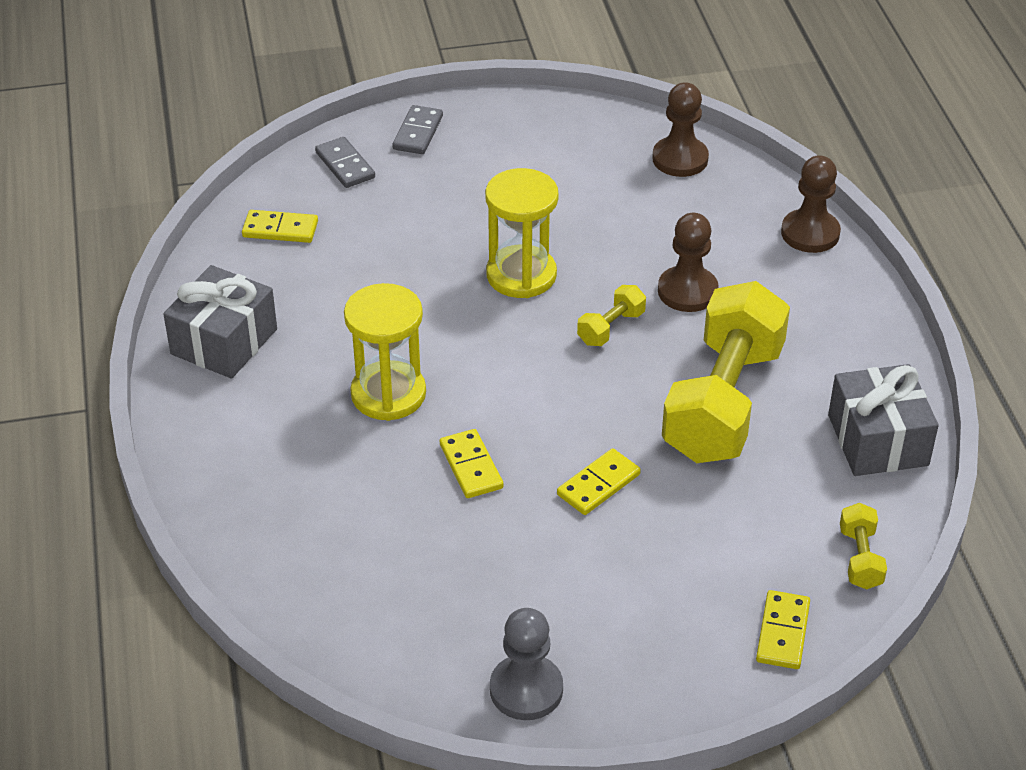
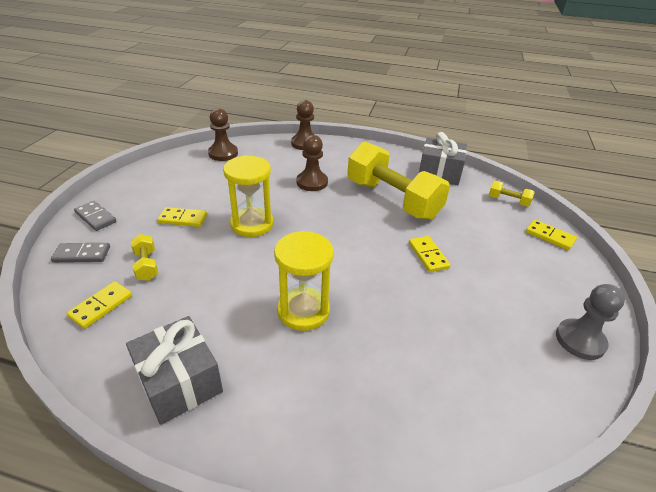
camera: 65 degrees left, 5 degrees down
yellow domino [440,429,503,498] -> yellow domino moved to [157,207,207,227]
yellow dumbbell [577,285,646,346] -> yellow dumbbell moved to [131,234,158,281]

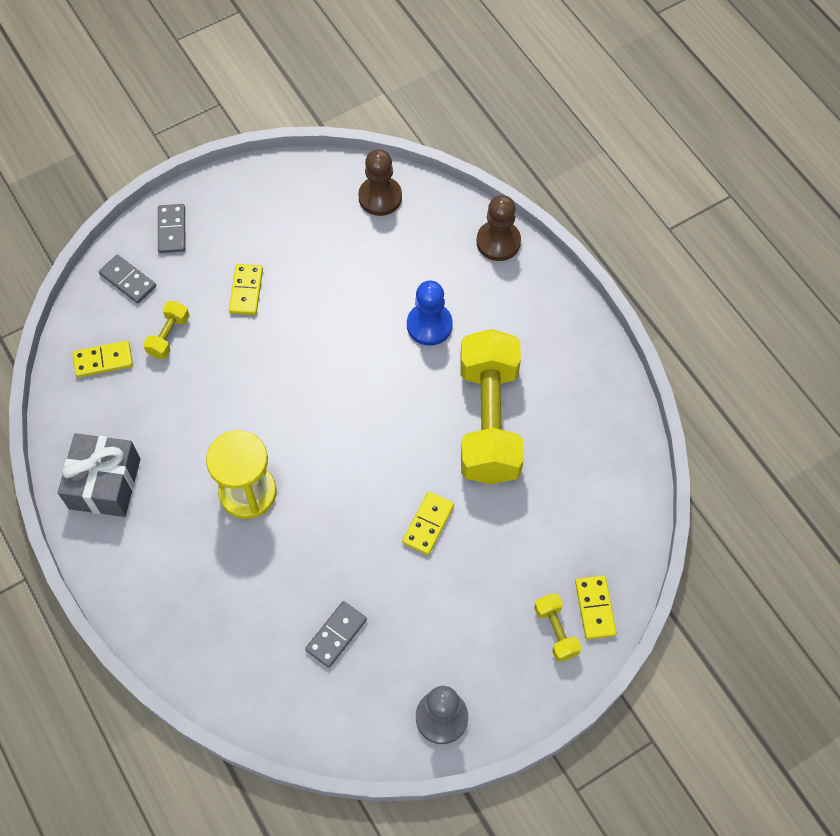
camera: 45 degrees right, 25 degrees up
yellow domino [157,207,207,227] -> yellow domino turned 45 degrees clockwise [229,264,263,315]
yellow hourglass [223,155,273,237] -> none
brown pawn [297,135,328,191] -> blue pawn [407,281,453,346]
grey gift [419,132,467,185] -> none
yellow dumbbell [489,181,535,207] -> yellow dumbbell moved to [534,594,581,662]
none -> grey domino [305,601,367,668]

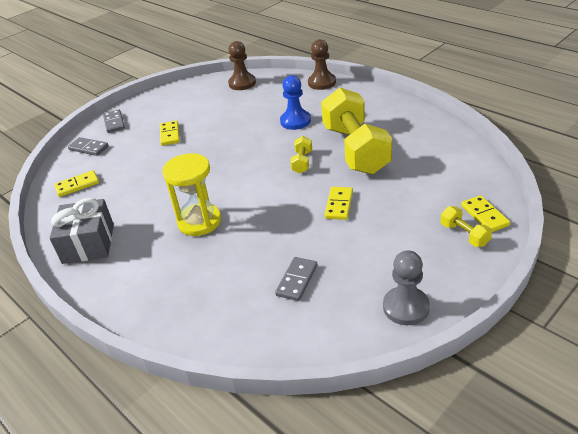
camera: 10 degrees left, 25 degrees down
yellow dumbbell [143,301,189,359] -> yellow dumbbell moved to [290,136,312,173]

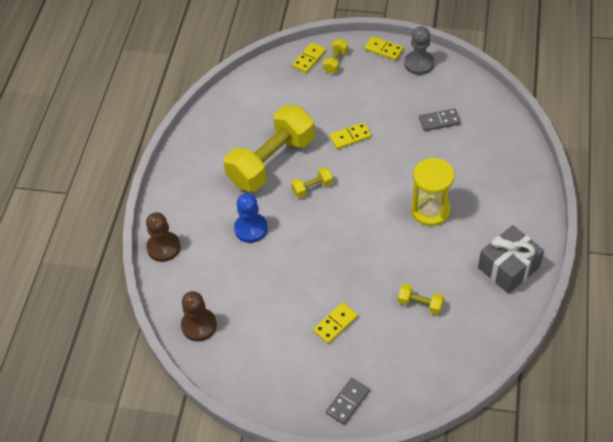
camera: 125 degrees left, 15 degrees up
yellow domino [54,170,99,197] -> yellow domino moved to [364,36,404,61]
grey domino [68,137,109,156] -> none
none -> yellow dumbbell [398,284,444,315]

